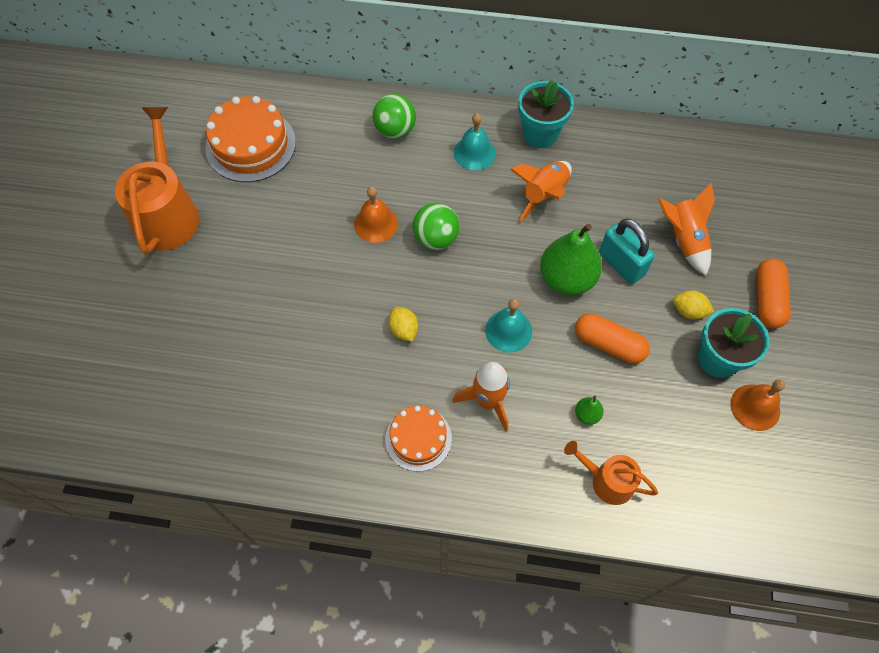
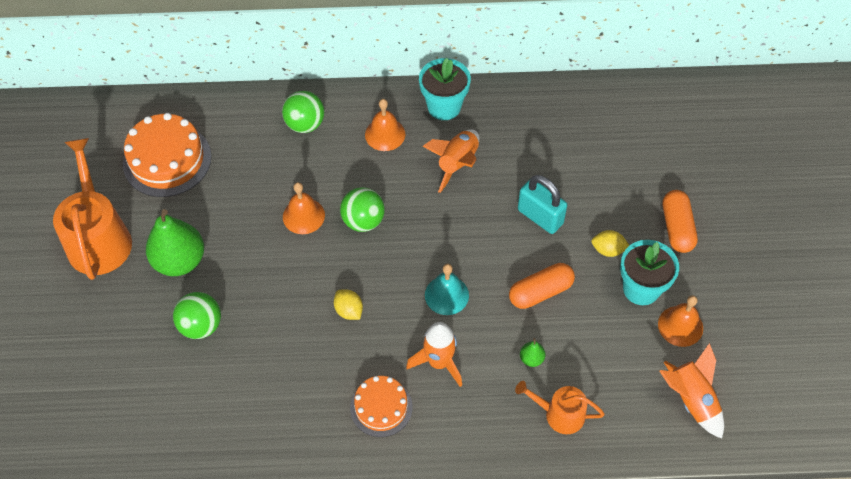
camera: 10 degrees left, 5 degrees down
turquoise bell [454,113,496,170] -> orange bell [365,99,405,151]
green pear [540,224,602,295] -> green pear moved to [146,209,204,276]
orange capsule [575,313,650,364] -> orange capsule turned 45 degrees counterclockwise [509,263,575,309]
orange rocket [658,183,715,276] -> orange rocket moved to [660,343,724,438]
none -> green ball [173,292,221,339]

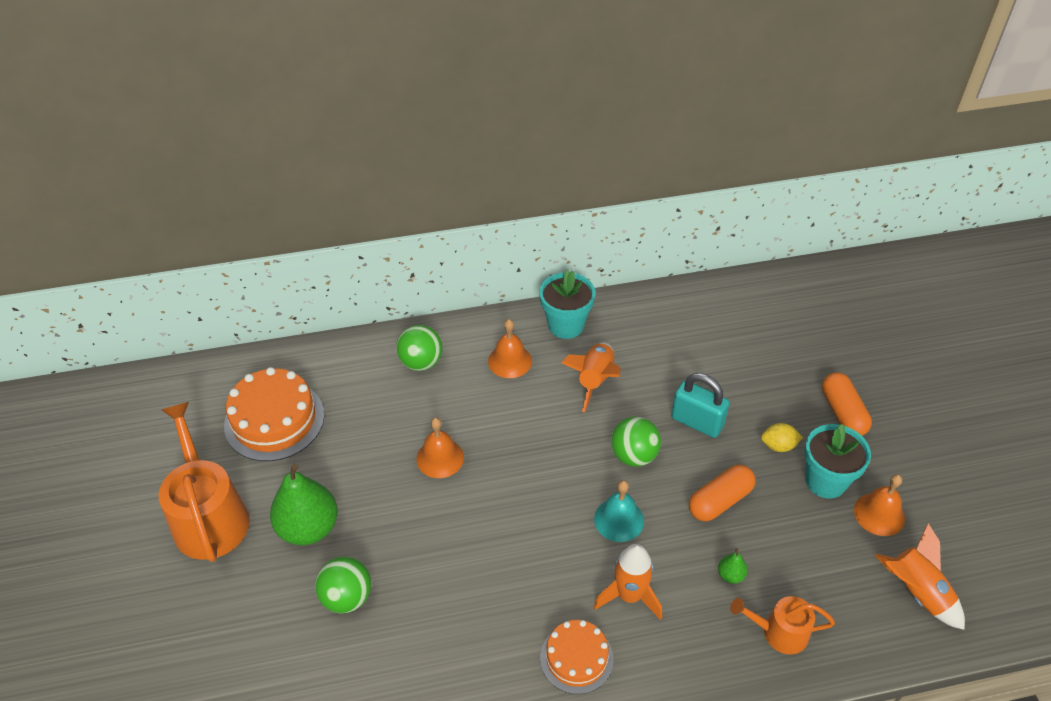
camera: 10 degrees left, 10 degrees down
yellow lemon [334,289,363,320] -> none
green ball [340,187,385,232] -> green ball moved to [611,417,661,467]

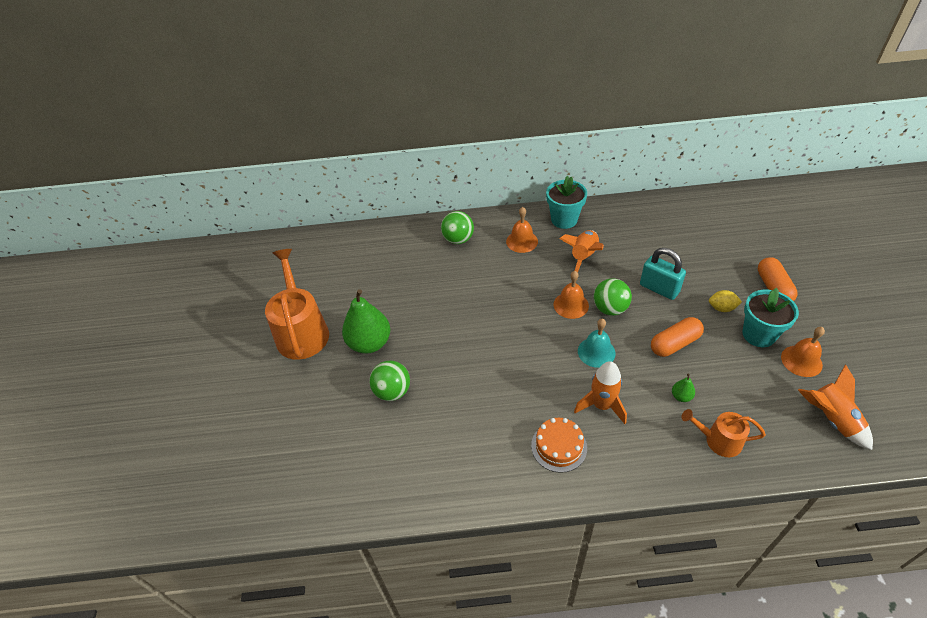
camera: 10 degrees right, 0 degrees up
orange cake [224,367,324,461] -> none
orange bell [416,417,464,478] -> orange bell moved to [554,271,589,319]

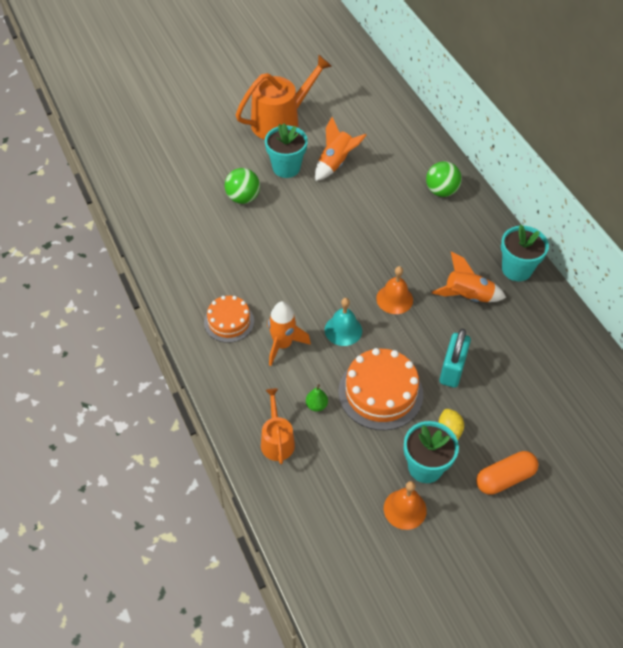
camera: 65 degrees right, 5 degrees up
green pear [342,289,390,354] -> turquoise flower pot [265,123,308,178]
orange bell [506,207,538,253] -> none
green ball [594,278,632,316] -> none
orange capsule [651,317,704,357] -> orange cake [339,348,423,430]
orange rocket [798,364,873,450] -> orange rocket moved to [315,117,367,181]

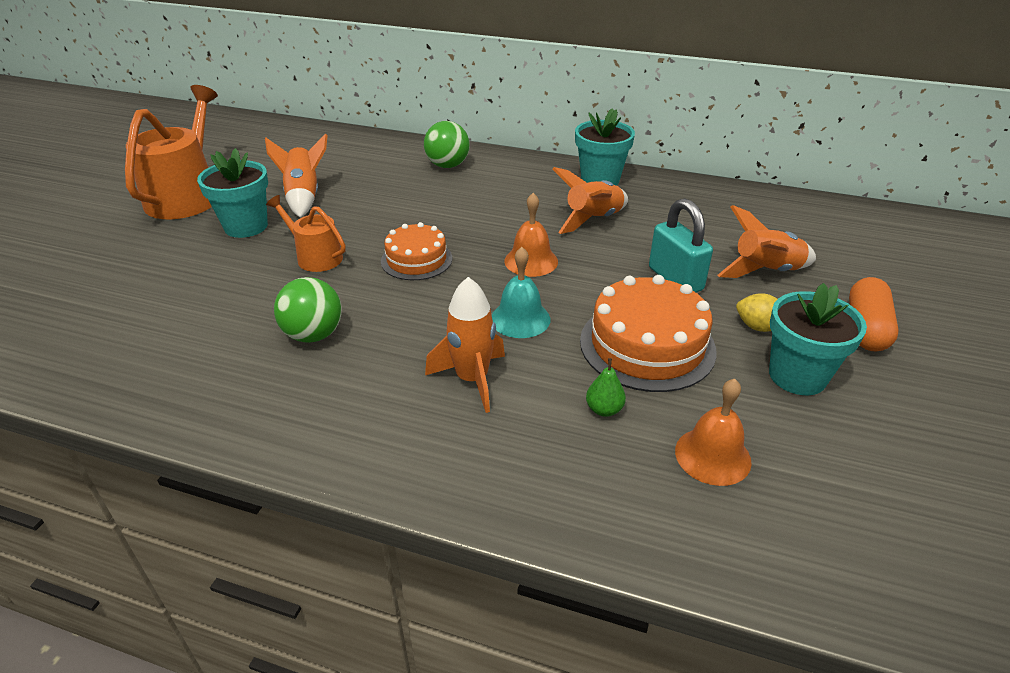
camera: 45 degrees left, 15 degrees down
orange cake [204,296,254,343] -> orange cake moved to [381,222,452,280]
green ball [225,168,260,204] -> green ball moved to [274,277,342,343]
orange watering can [261,388,295,464] -> orange watering can moved to [266,195,346,272]
orange bell [384,481,427,530] -> orange bell moved to [675,379,752,486]
none -> orange rocket [717,205,816,278]

